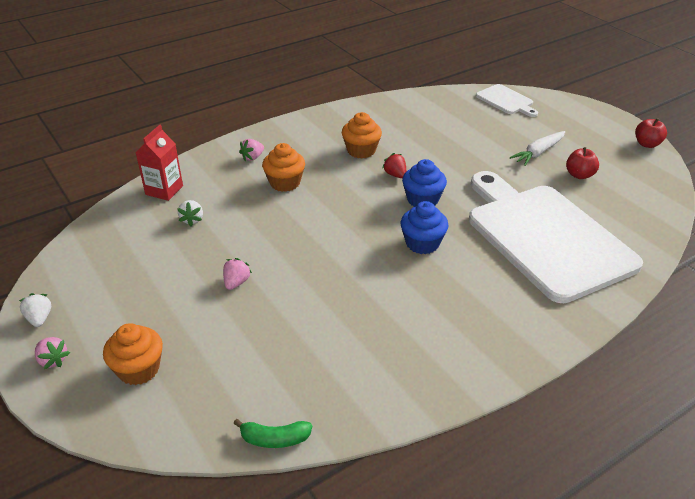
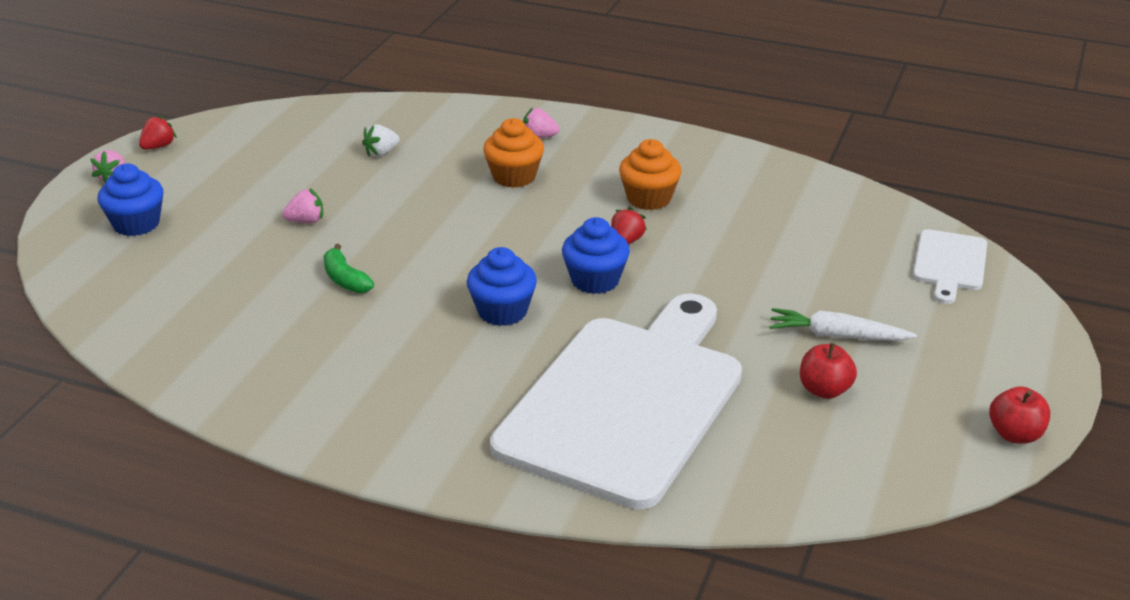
camera: 55 degrees right, 5 degrees down
white strawberry [19,293,51,327] -> red strawberry [139,115,177,150]
orange cupcake [103,323,163,385] -> blue cupcake [97,164,163,236]
red carton [136,125,183,201] -> none
green banana [233,419,312,448] -> green banana moved to [324,244,374,293]

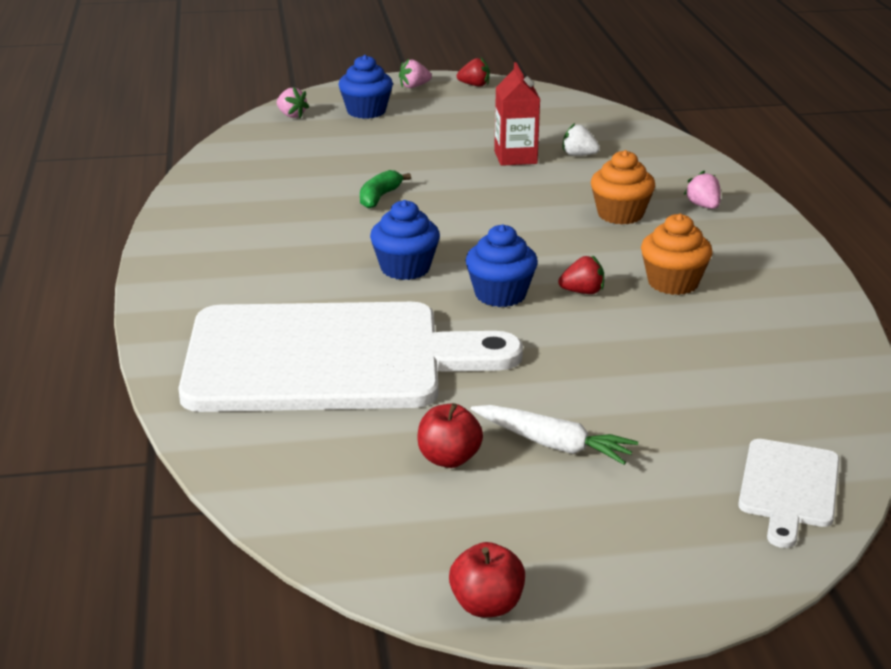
camera: 60 degrees right, 5 degrees down
pink strawberry [282,189,323,223] -> pink strawberry moved to [277,87,309,118]
white carrot [769,308,917,341] -> white carrot turned 135 degrees clockwise [471,405,638,465]
white cutting board [913,229,987,304] -> white cutting board turned 60 degrees counterclockwise [738,439,839,548]
none -> red carton [494,62,540,166]

